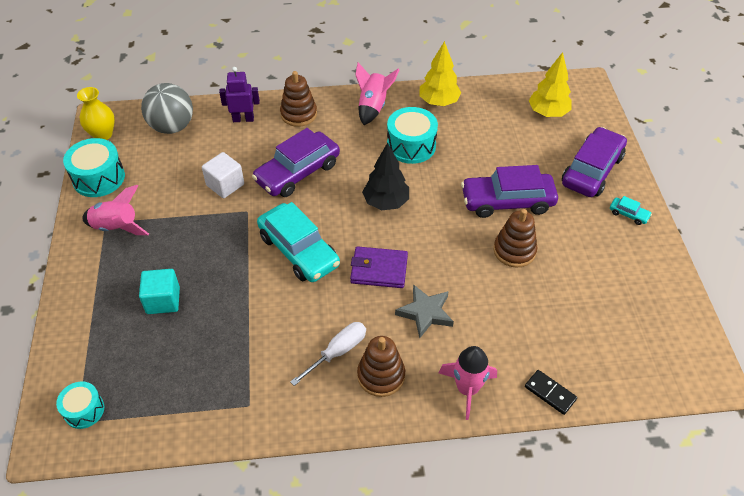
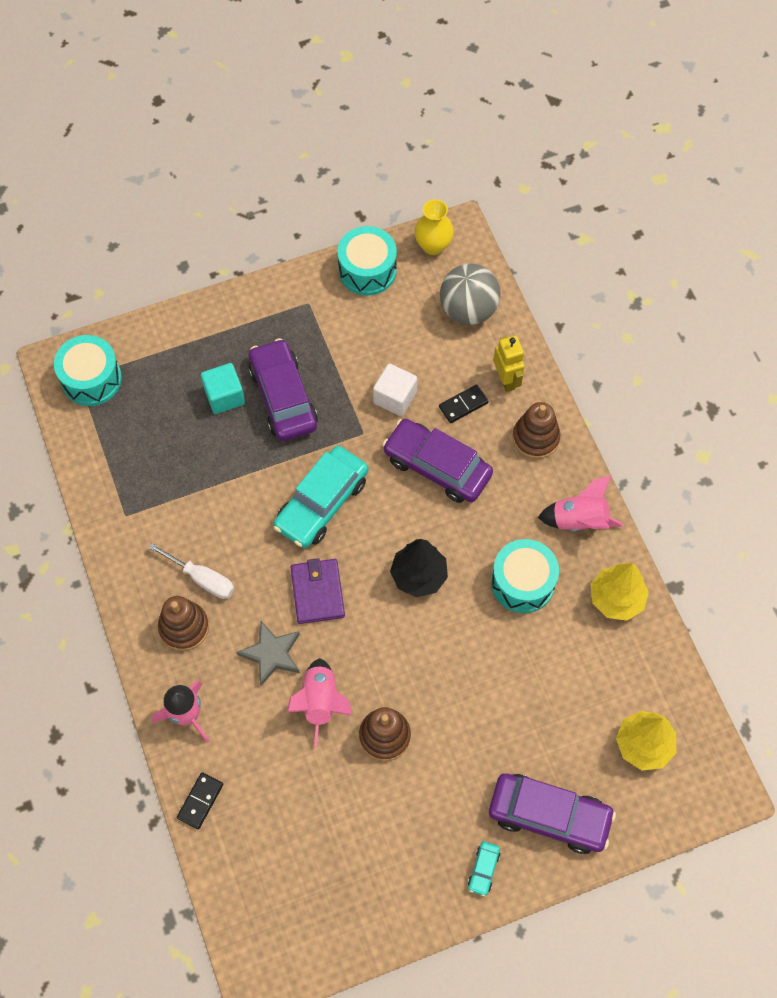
camera: 75 degrees right, 15 degrees up
turquoise drum [56,381,104,429] -> turquoise drum [54,335,122,406], size x1.62
pink rocket [82,185,149,235] -> pink rocket moved to [287,658,352,746]
purple robot [219,67,260,122] -> yellow robot [493,335,525,392]
purple car [461,165,558,218] -> purple car moved to [249,338,318,441]
none -> black domino [439,384,489,423]

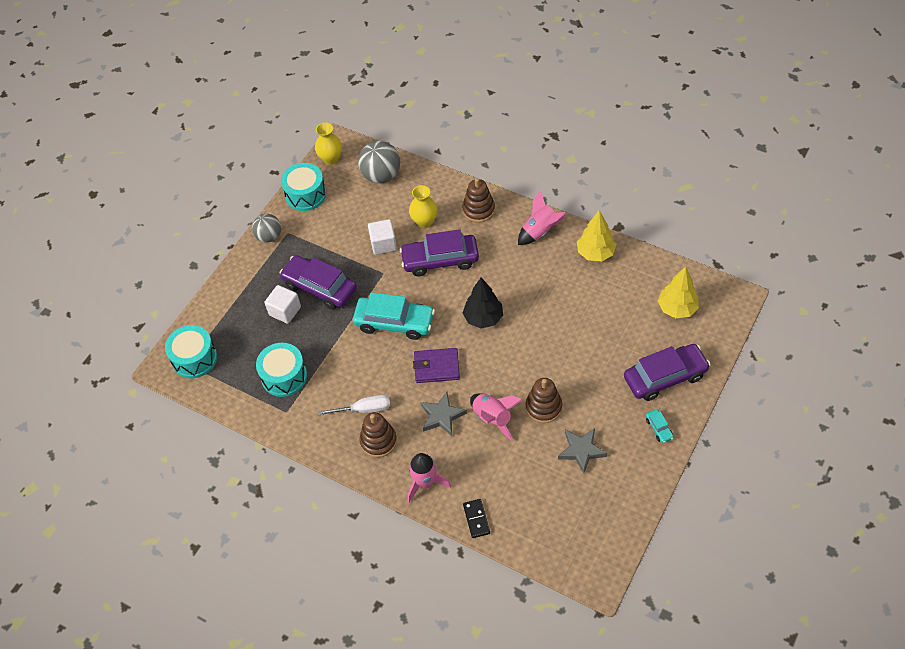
camera: 35 degrees left, 10 degrees down
turquoise cube [201,363,245,414] -> white cube [264,285,301,324]
turquoise car [273,446,368,548] -> turquoise car turned 75 degrees counterclockwise [353,292,435,340]
purple wallet [291,558,345,624] -> purple wallet turned 45 degrees counterclockwise [413,348,460,383]
black domino [439,384,489,423] -> yellow vase [409,185,438,228]
turquoise drum [491,539,559,613] -> turquoise drum moved to [256,343,307,397]
yellow robot [493,335,525,392] -> none
none -> grey ball [252,214,281,243]
none -> grey star [558,428,607,473]

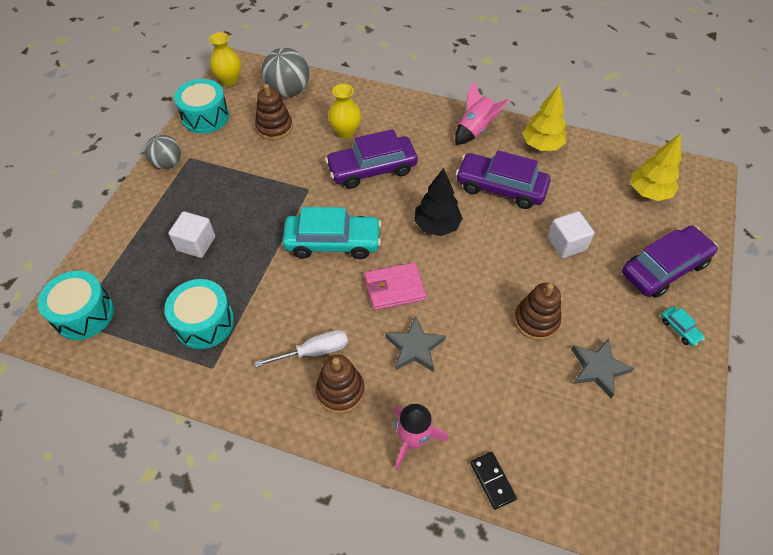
camera: 15 degrees left, 0 degrees up
purple car [280,255,357,309] -> purple car moved to [456,150,551,209]
white cube [368,219,397,255] -> white cube moved to [548,211,594,258]
purple wallet [413,348,460,383] -> pink wallet [365,262,426,310]
brown stacking toy [462,178,495,223] -> brown stacking toy moved to [255,84,293,140]
pink rocket [470,394,522,441] -> none

